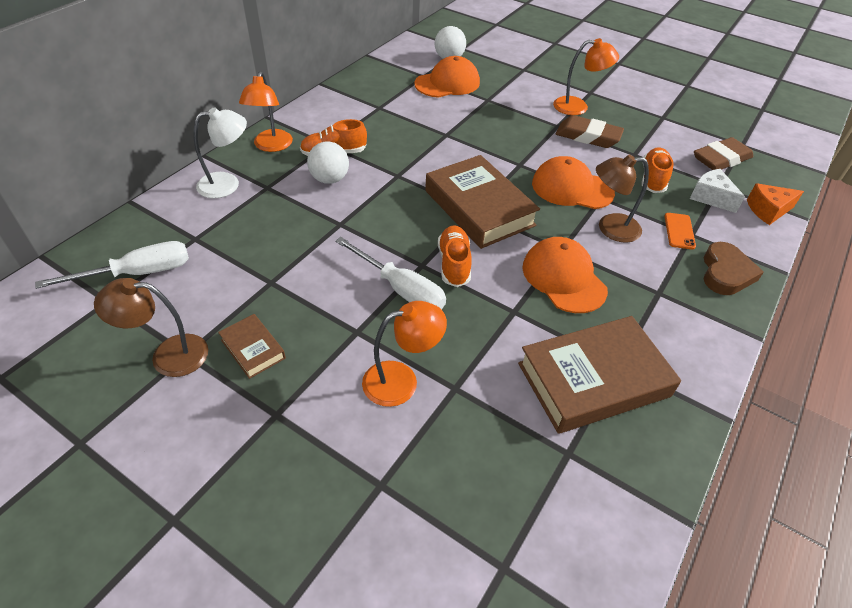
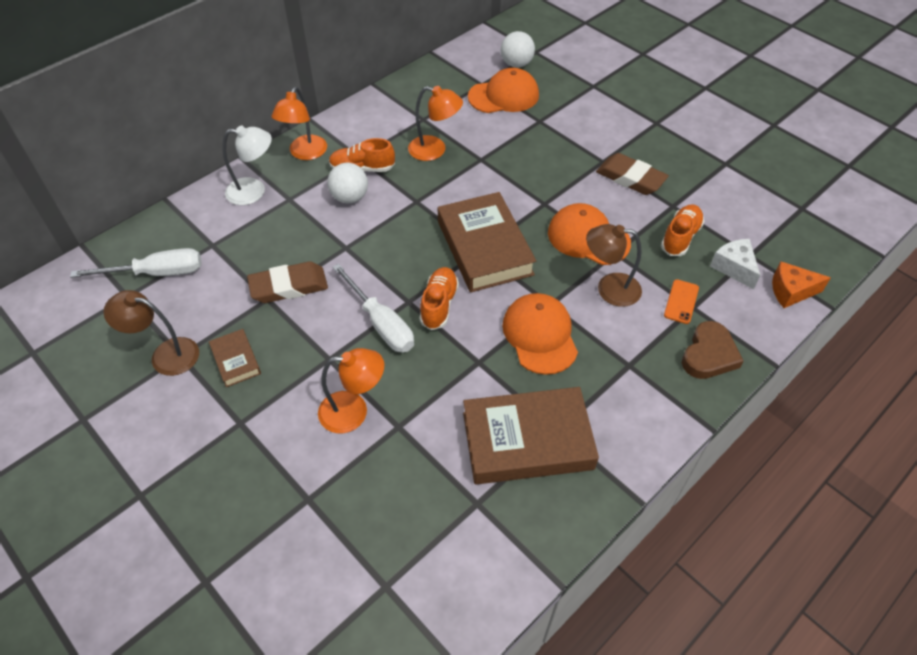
camera: 15 degrees right, 5 degrees up
orange lamp [553,38,619,115] -> orange lamp moved to [408,86,463,161]
brown eraser [694,137,753,170] -> brown eraser moved to [247,261,328,303]

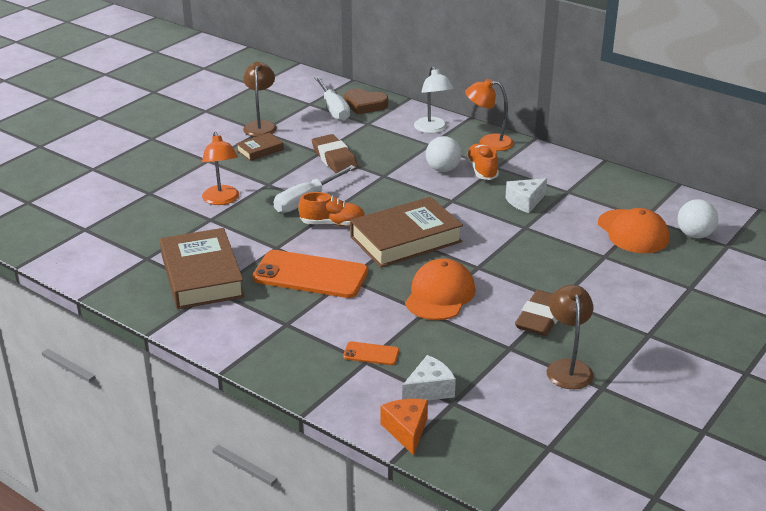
camera: 80 degrees right, 20 degrees down
orange lamp [408,86,463,161] -> white cheese [505,178,547,213]
orange cap [502,293,578,375] -> orange phone [252,250,368,298]
brown lamp [586,224,642,307] -> brown lamp moved to [547,285,594,389]
orange shoe [661,204,704,256] -> none
brown heart [682,321,744,379] -> brown heart moved to [344,89,388,114]

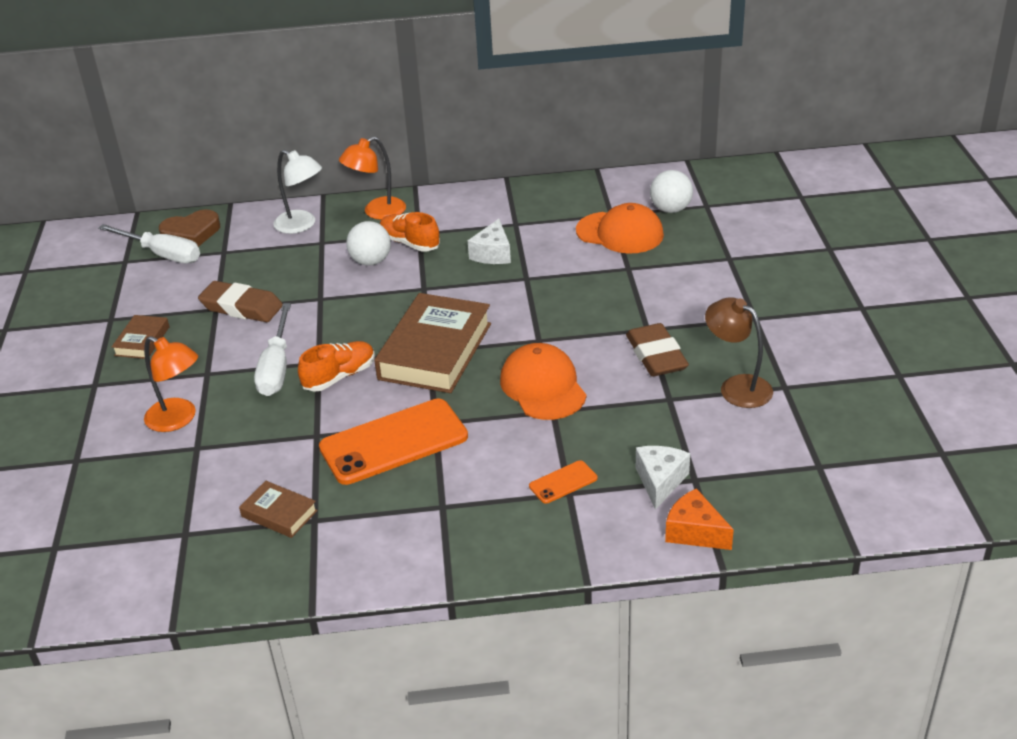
camera: 40 degrees left, 5 degrees up
brown book [160,228,245,309] -> brown book [239,481,318,538], size x0.48
brown lamp [243,62,277,137] -> none

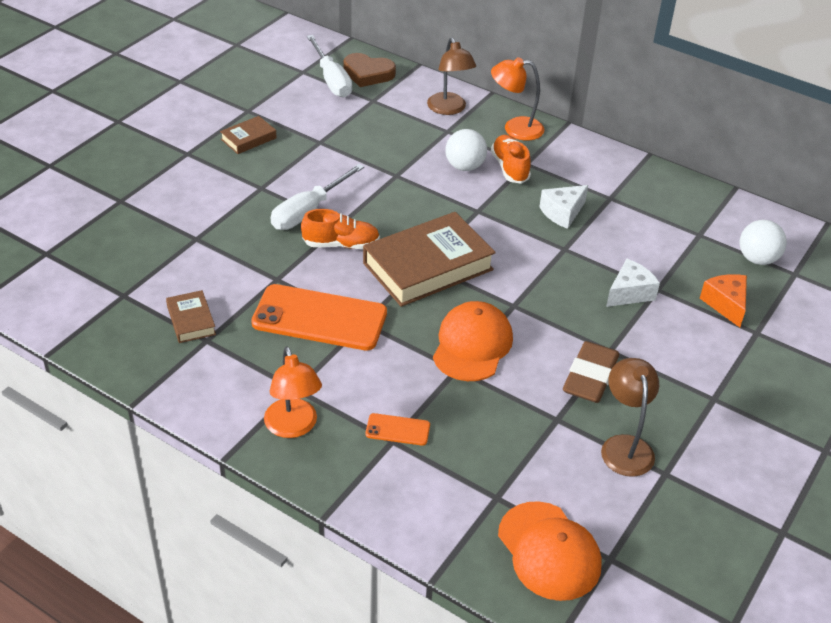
camera: 35 degrees right, 5 degrees up
orange lamp [144,336,198,432] -> orange lamp moved to [264,347,322,438]
brown eraser [198,281,283,322] -> none
white lamp [273,150,322,234] -> brown lamp [427,38,476,115]
orange cap [576,203,664,254] -> orange cap moved to [498,501,602,601]
white cheese [636,446,690,510] -> white cheese moved to [606,259,660,307]
orange cheese [665,488,734,550] -> orange cheese moved to [700,274,747,328]

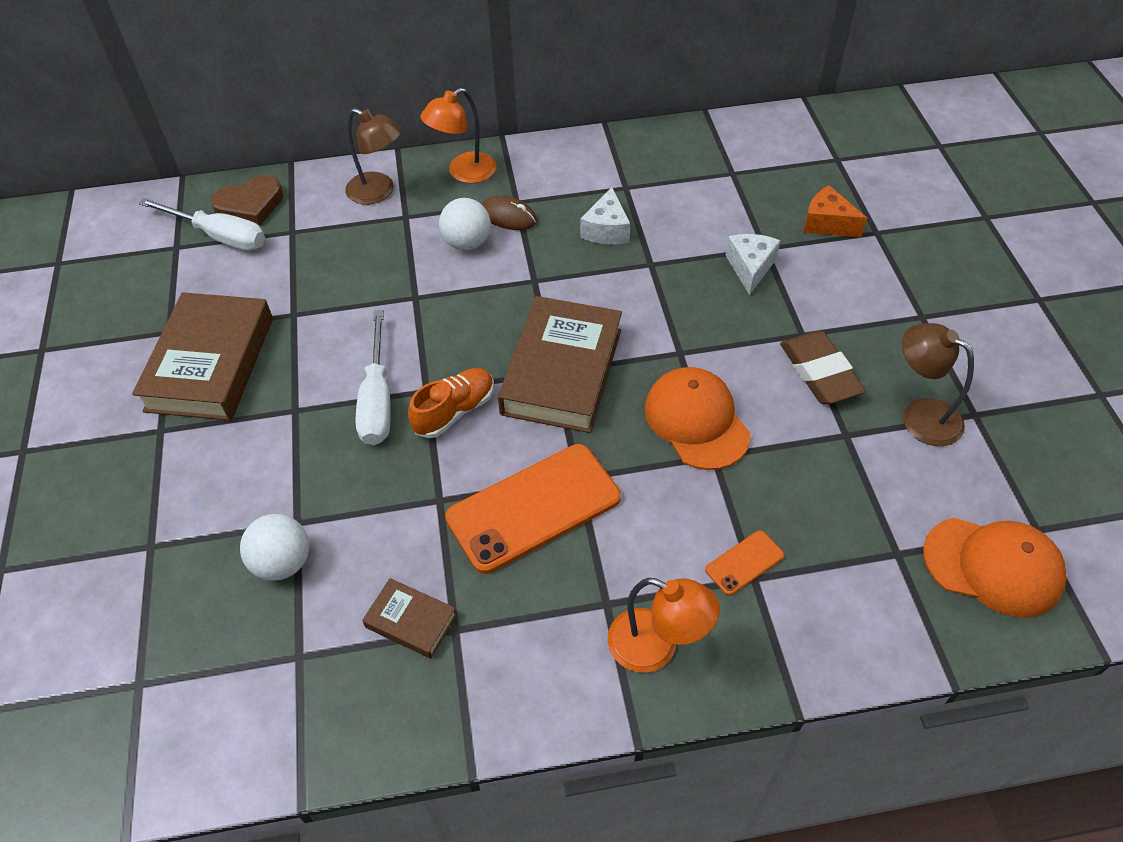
camera: 40 degrees left, 10 degrees up
brown book [220,116,277,154] -> brown book [132,292,273,421], size x2.10
orange shoe [491,135,531,184] -> brown mouse [482,195,537,230]
white ball [740,220,787,265] -> white ball moved to [240,514,309,581]

